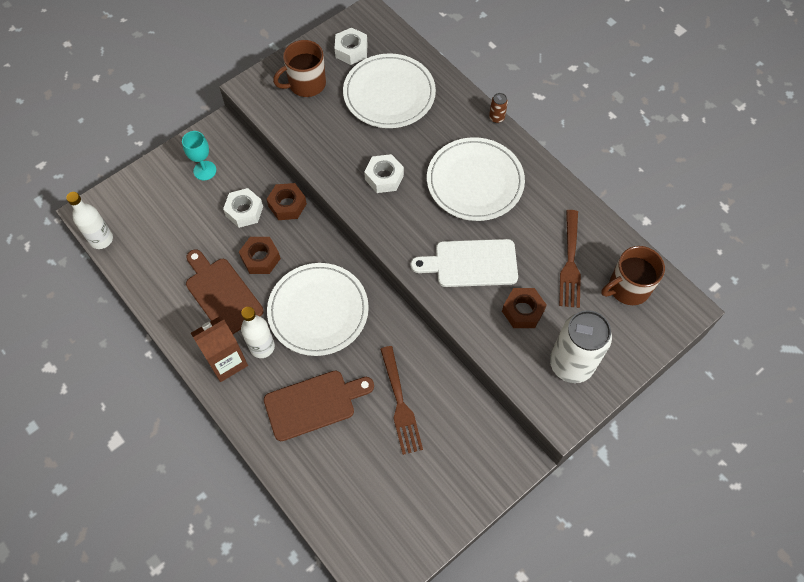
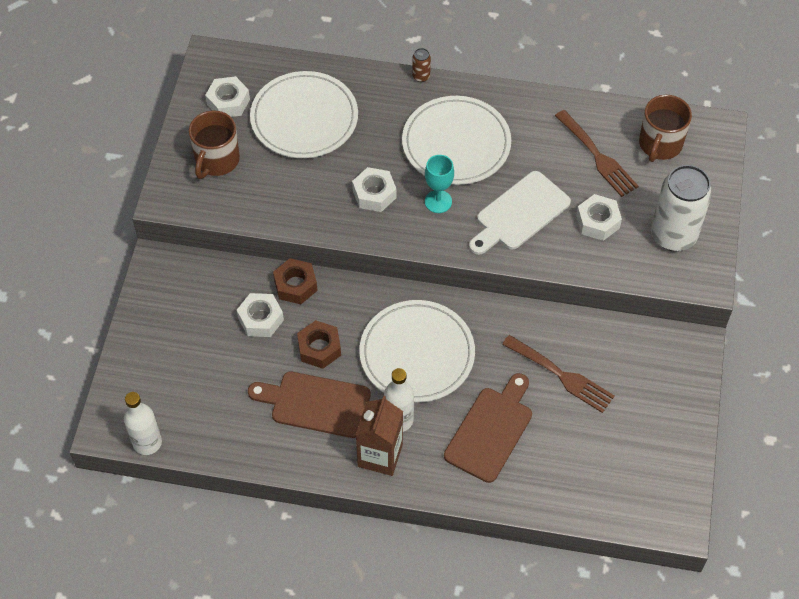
camera: 40 degrees left, 5 degrees down
turquoise goblet [182,131,216,180] -> turquoise goblet moved to [425,155,454,213]
brown nut [502,288,547,328] -> white nut [576,194,622,241]

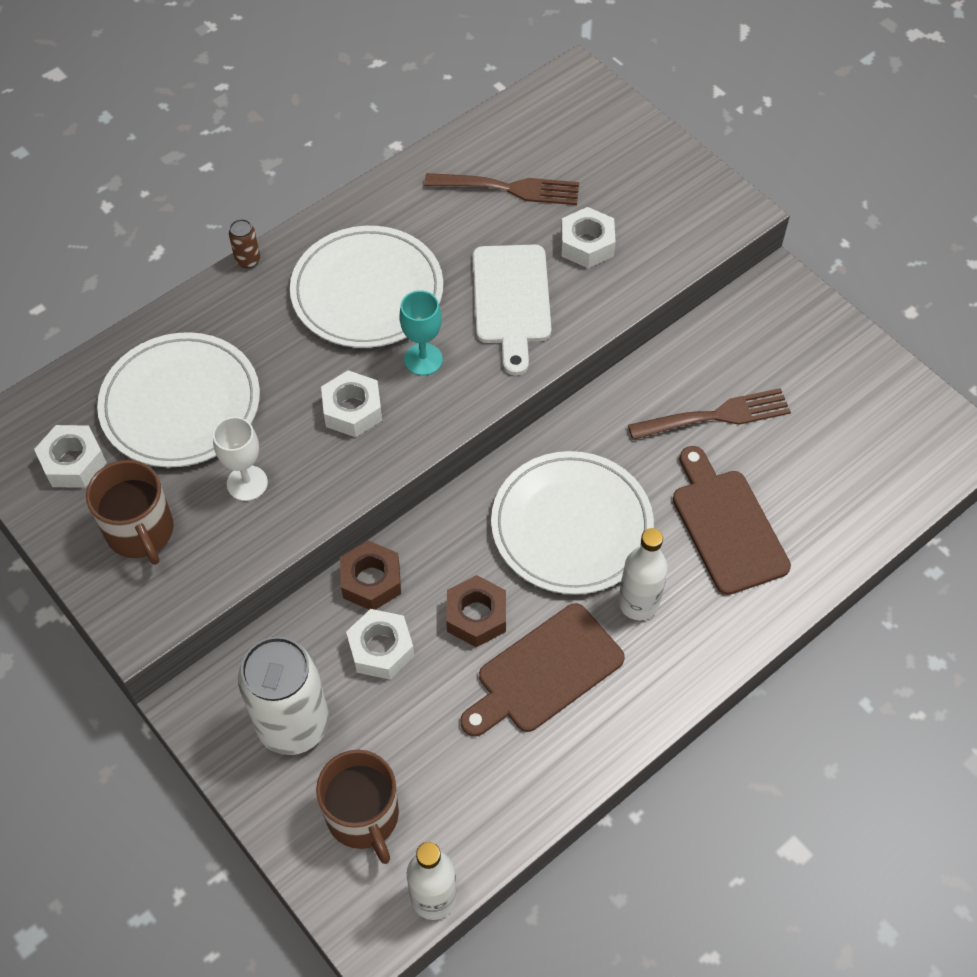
camera: 50 degrees left, 0 degrees up
brown carton [356,396,403,476] -> none
brown mug [639,95,692,162] -> brown mug moved to [316,749,399,864]
white can [651,165,712,252] -> white can moved to [238,636,329,755]
none -> white goblet [213,417,268,501]

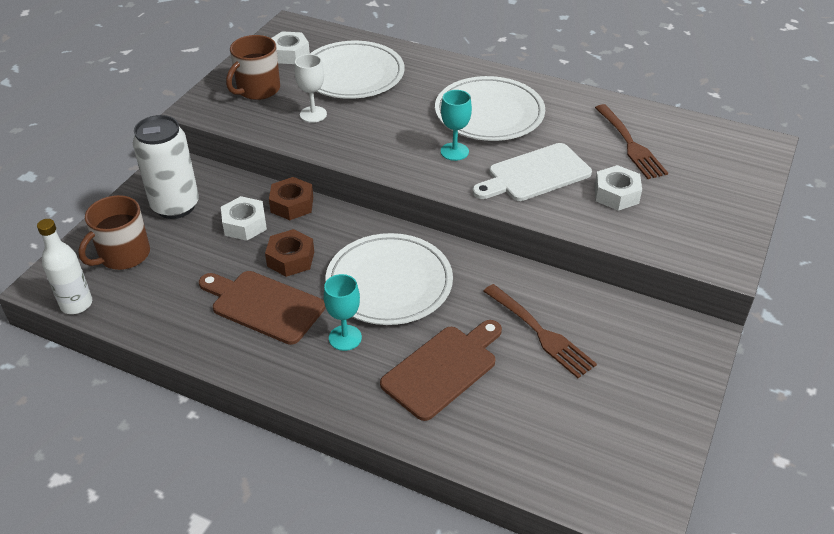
camera: 65 degrees right, 15 degrees down
brown can [229,219,260,268] -> none
white nut [321,370,382,437] -> none
white bottle [618,528,668,620] -> turquoise goblet [324,274,362,351]

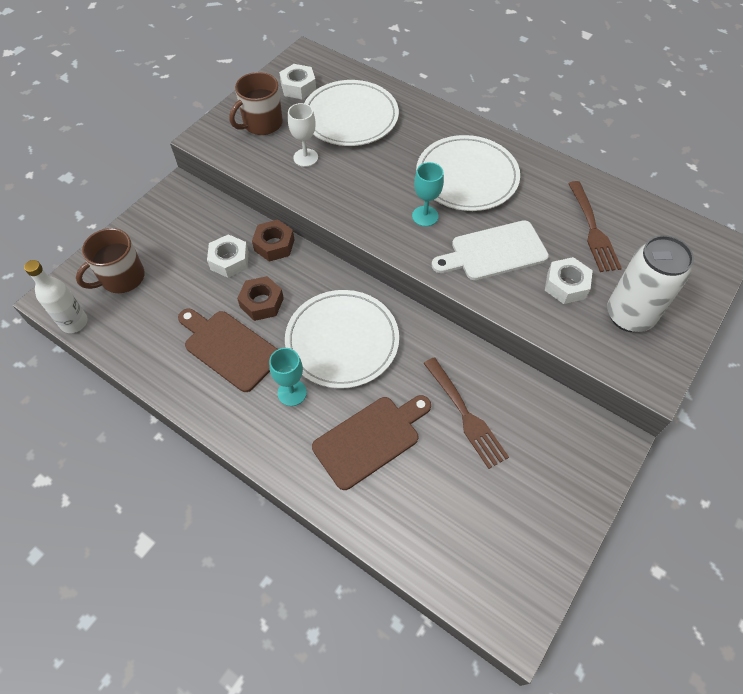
camera: 10 degrees right, 15 degrees up
white can [133,115,199,219] -> white can moved to [607,235,694,332]

